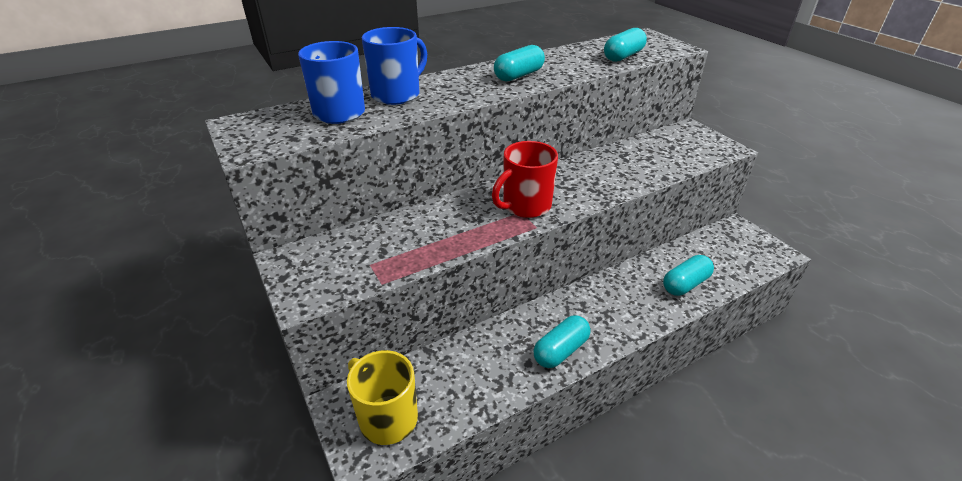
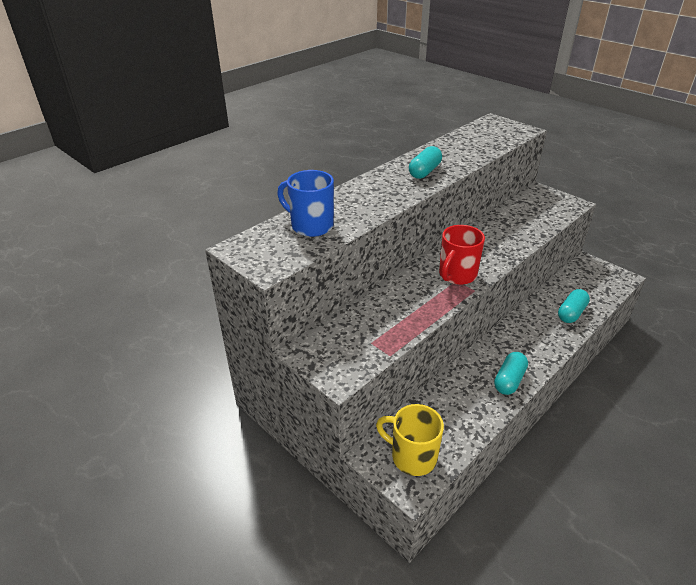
camera: 15 degrees left, 0 degrees up
blue mug [362,27,427,105] -> none
turquoise capsule [604,28,647,62] -> none

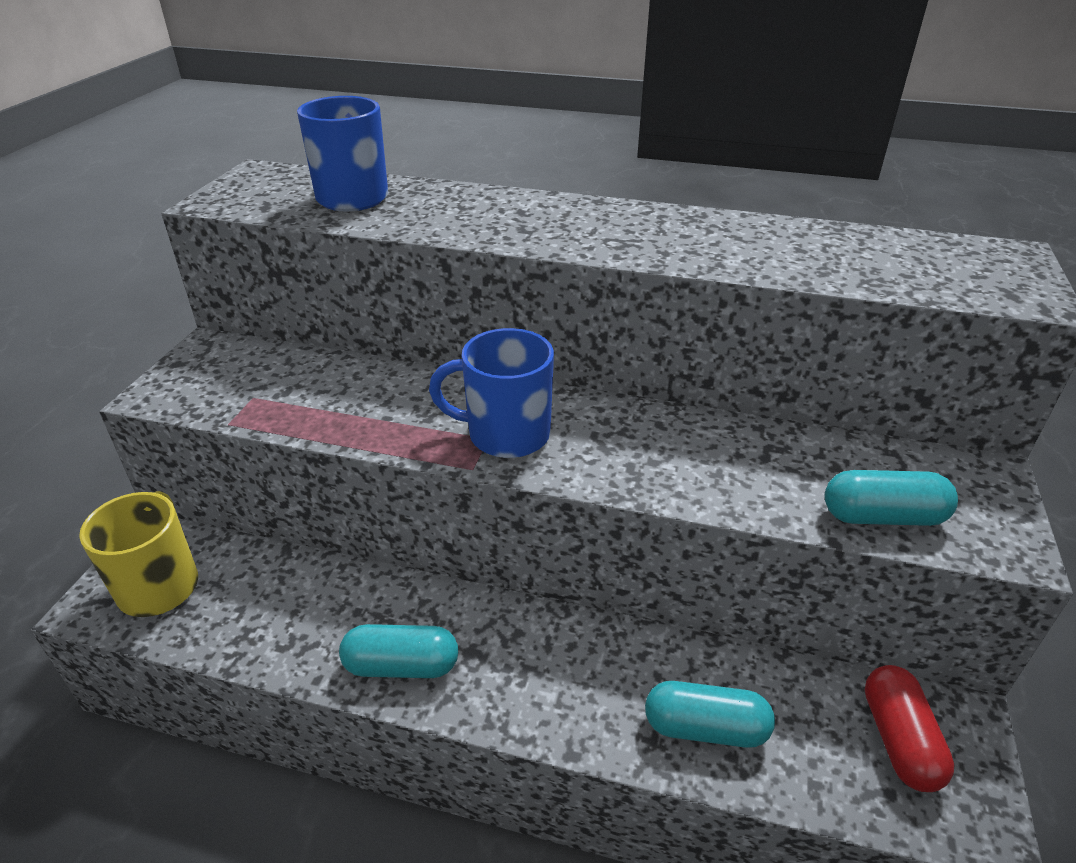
camera: 60 degrees right, 0 degrees up
turquoise capsule [409,146,442,179] -> turquoise capsule moved to [825,470,958,526]
red mug [439,225,485,285] -> blue mug [429,328,554,458]
none -> red capsule [865,665,954,792]

